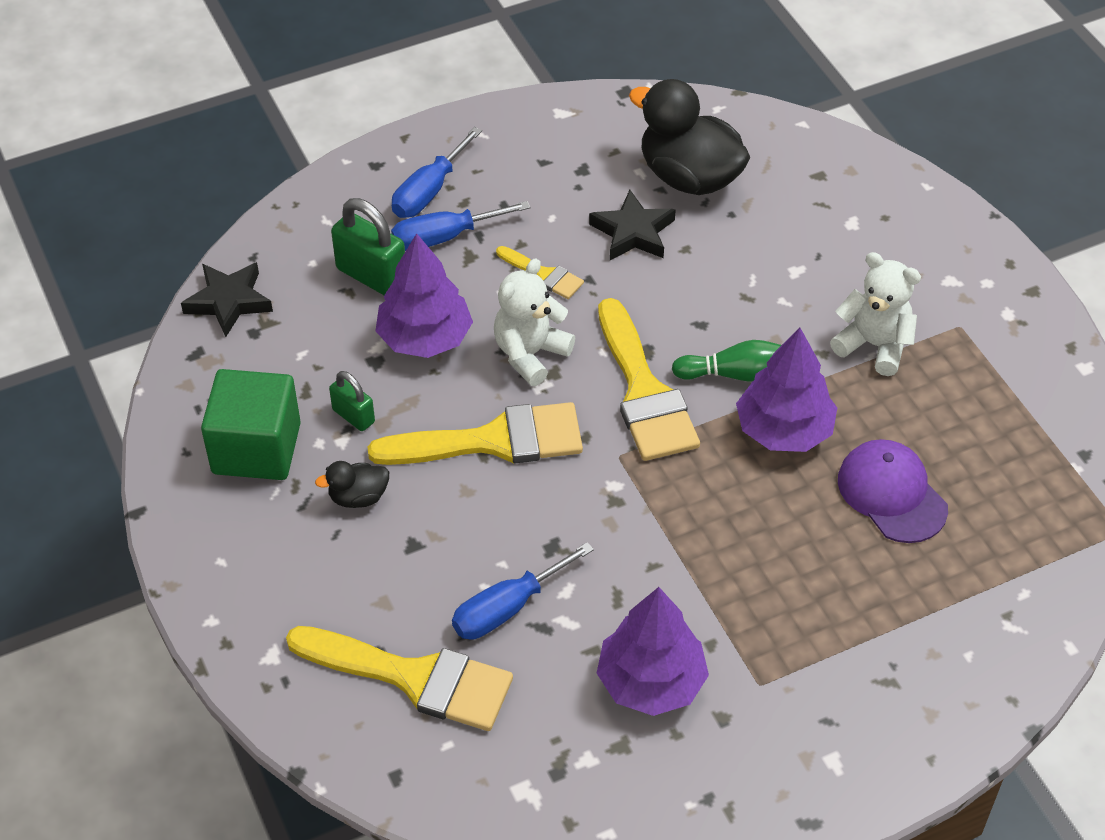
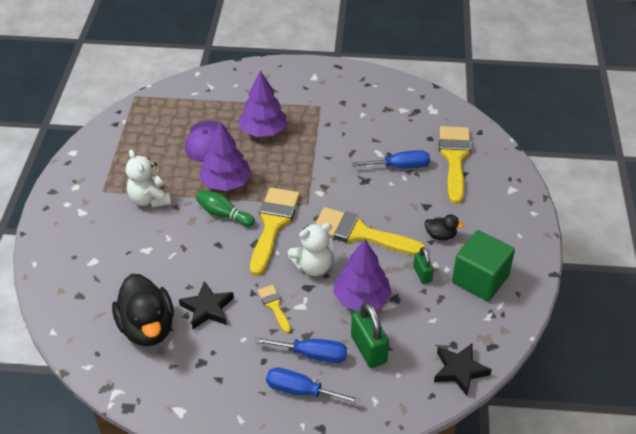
camera: 150 degrees left, 5 degrees down
yellow brush [286,626,513,731] -> yellow brush turned 45 degrees clockwise [439,126,471,204]
blue screwdriver [392,127,482,218] -> blue screwdriver turned 135 degrees counterclockwise [266,367,361,404]
purple tree [597,587,709,716] -> purple tree moved to [238,71,287,137]

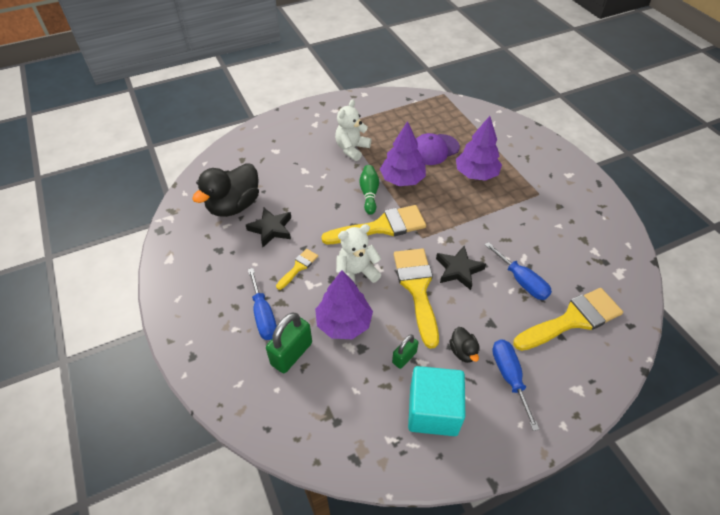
camera: 60 degrees right, 5 degrees up
blue screwdriver [266,367,361,404] -> blue screwdriver moved to [492,339,540,431]
white teddy bear [288,223,334,276] -> white teddy bear turned 120 degrees clockwise [336,224,381,285]
black star [434,344,492,396] -> black star moved to [436,246,486,290]
green cube [452,230,515,301] -> turquoise cube [408,366,465,436]

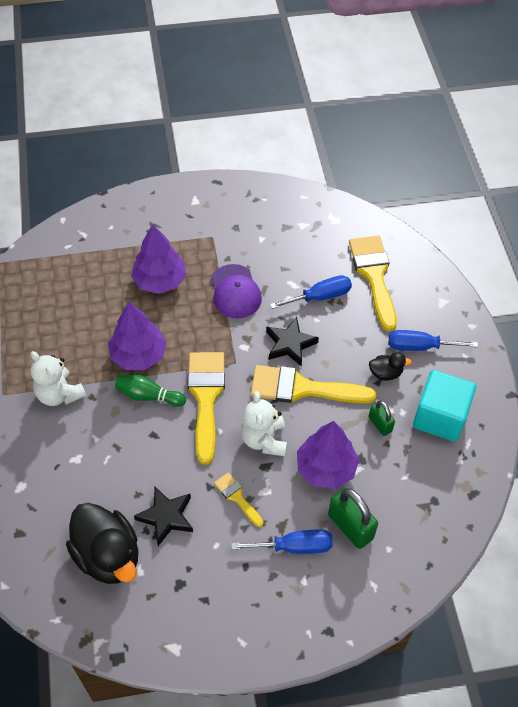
camera: 75 degrees left, 5 degrees up
purple cap [416,133,460,165] -> purple cap moved to [211,264,262,318]

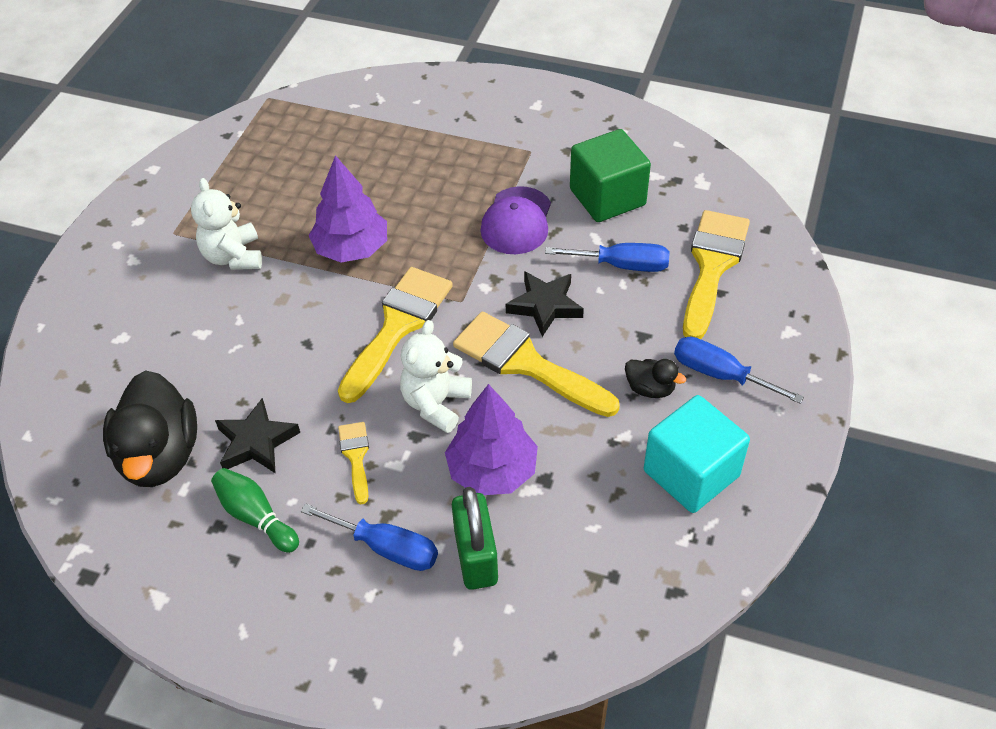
camera: 30 degrees right, 5 degrees down
green bowling pin [115,375,186,407] -> green bowling pin moved to [211,468,299,553]
purple tree [131,224,187,294] -> none
green padlock [368,400,395,436] -> none
none -> green cube [570,129,651,222]

